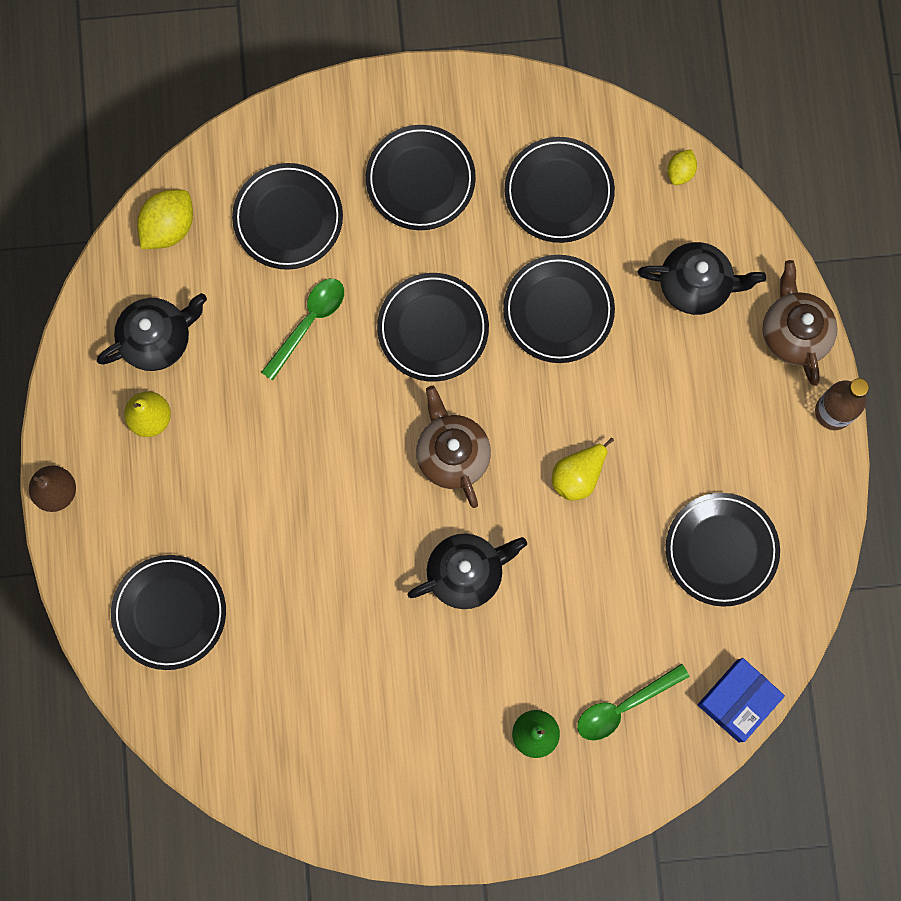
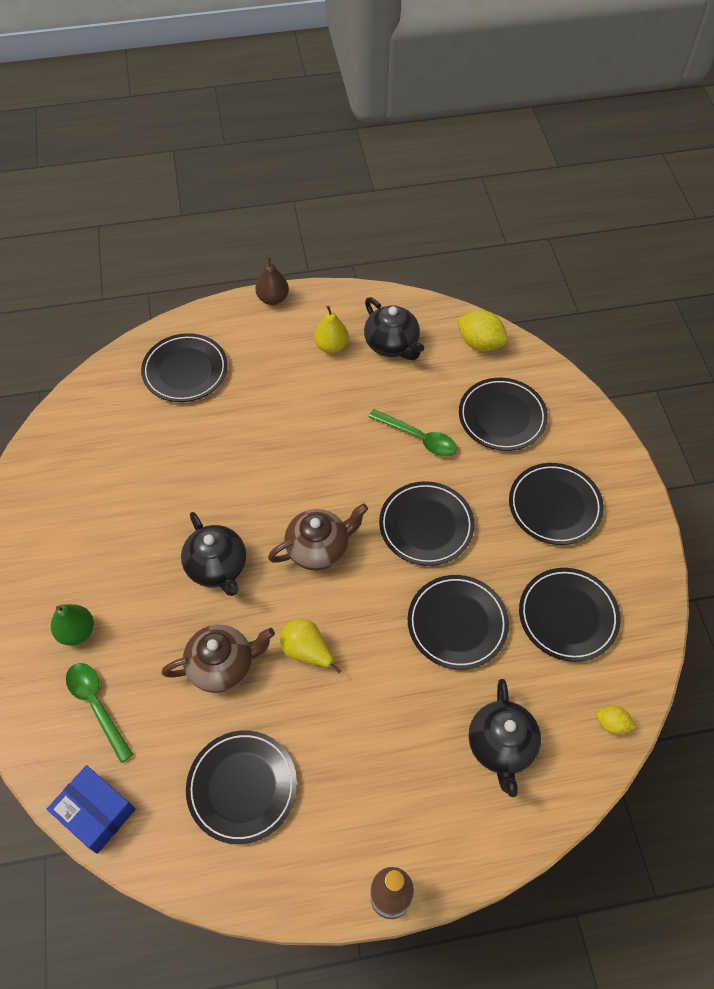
camera: 85 degrees right, 20 degrees down
brown teapot [763,260,837,386] -> brown teapot moved to [161,625,275,693]

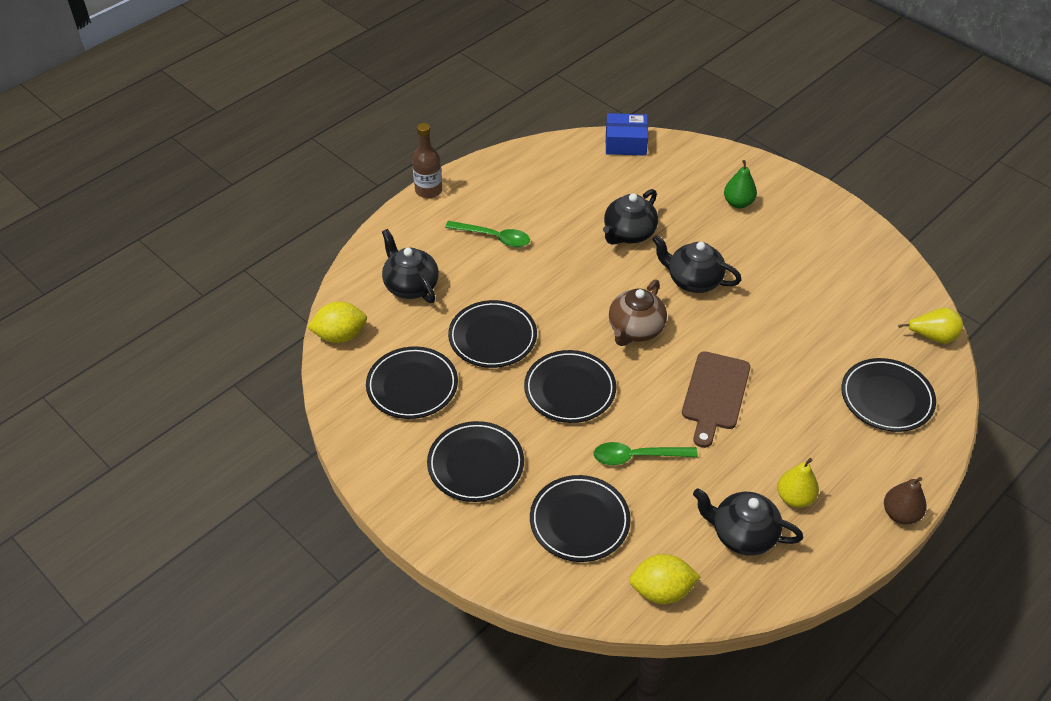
camera: 145 degrees right, 10 degrees down
green spoon [66,663,133,763] -> green spoon moved to [445,221,530,247]
brown teapot [161,625,275,693] -> black teapot [603,189,658,245]
black plate [186,730,297,844] -> none
yellow pear [280,619,341,674] -> yellow pear moved to [898,308,963,344]
yellow lemon [596,706,636,735] -> yellow lemon [307,301,367,343], size x1.78
none -> brown cutting board [682,351,750,448]

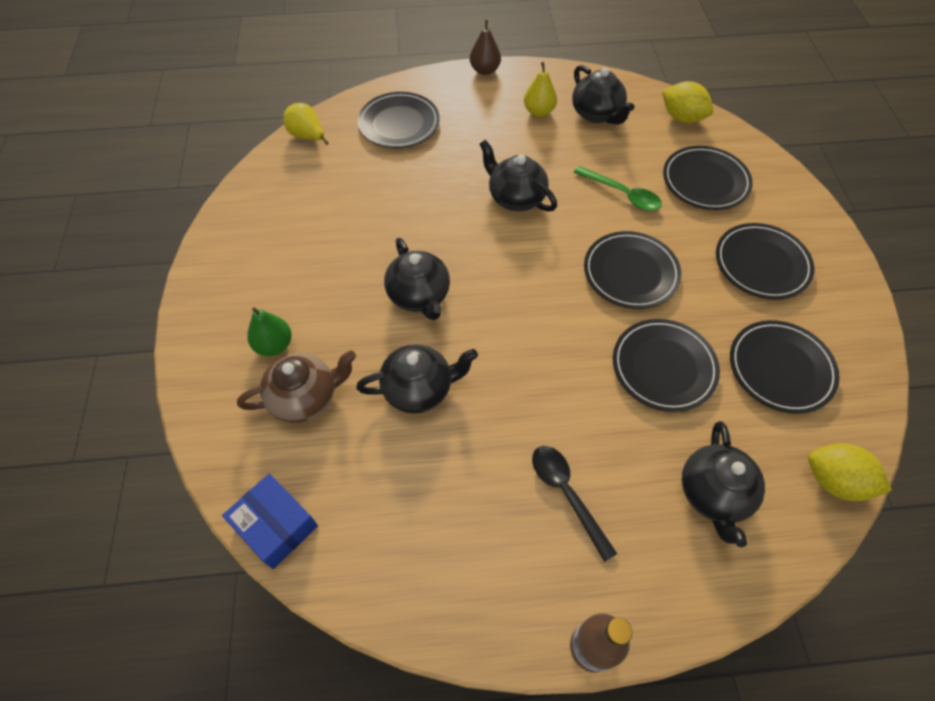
camera: 140 degrees left, 10 degrees up
green spoon [445,221,530,247] -> black spoon [532,446,617,562]
brown teapot [609,280,667,346] -> brown teapot moved to [237,350,356,423]
brown cutting board [682,351,750,448] -> black teapot [479,140,557,212]

